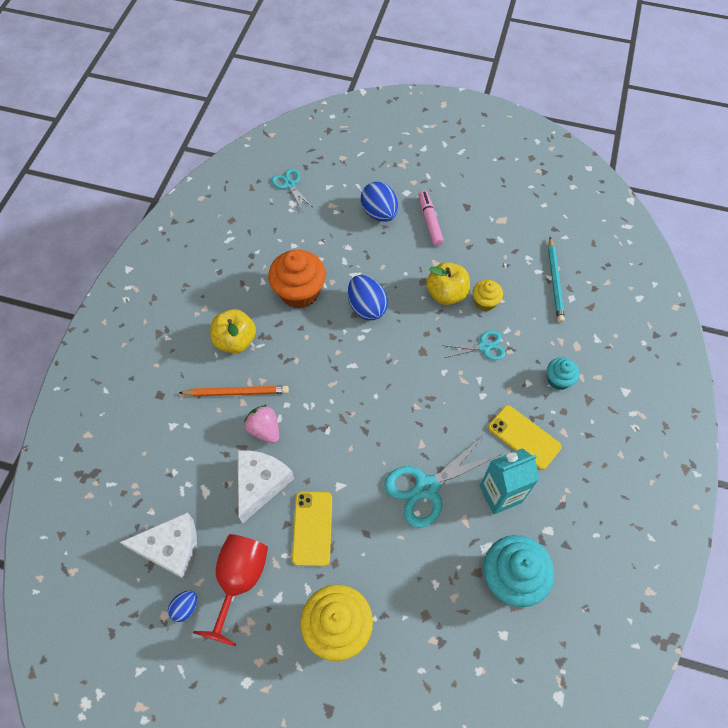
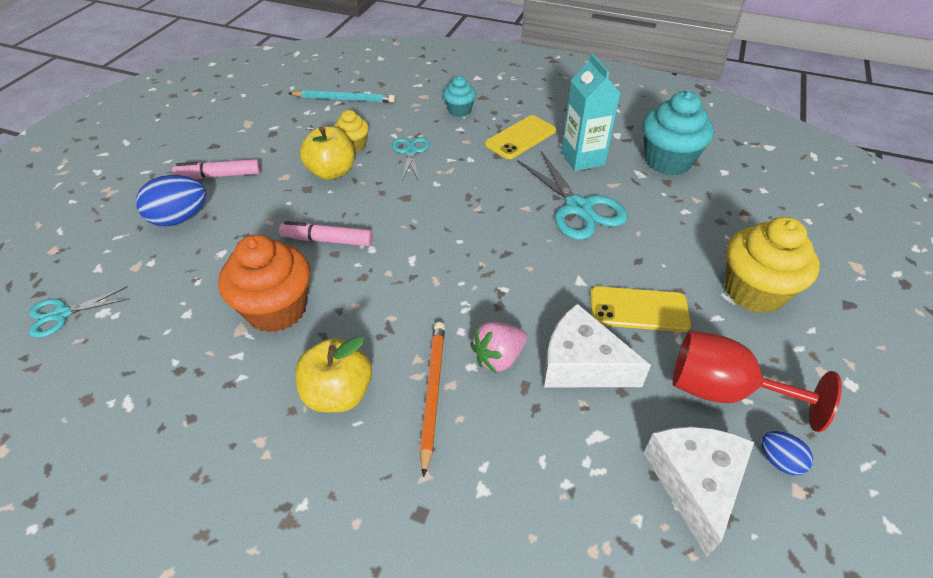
camera: 85 degrees left, 15 degrees down
blue egg [348,275,388,321] -> pink marker [279,221,373,246]

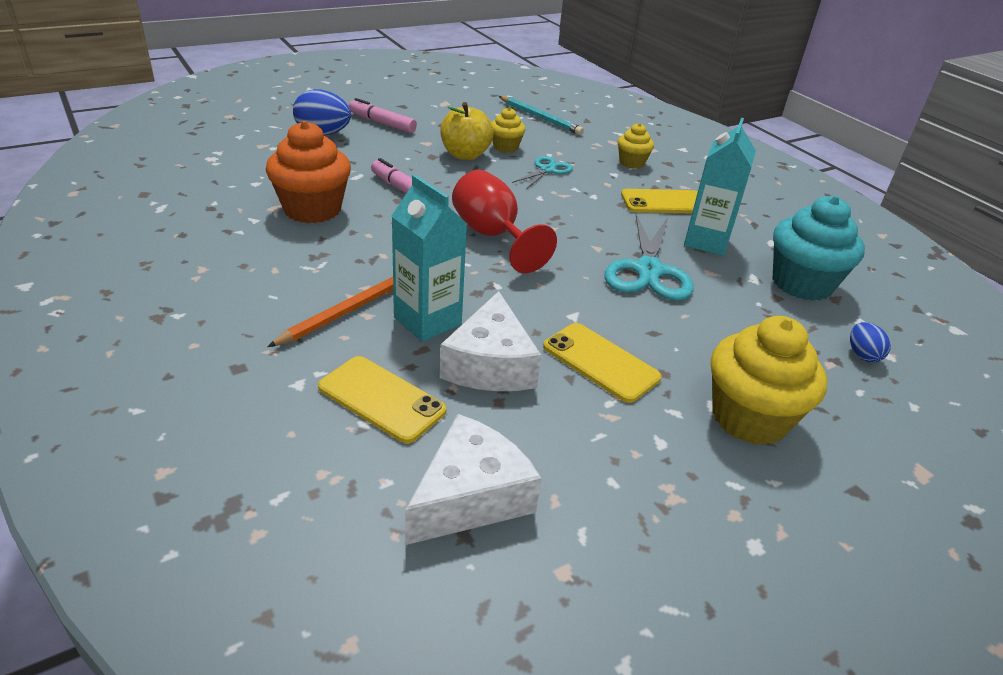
camera: 35 degrees right, 10 degrees down
turquoise scissors [29,286,129,338] -> none
yellow apple [295,336,372,412] -> none
turquoise cupcake [443,76,476,117] -> yellow cupcake [618,123,654,169]
pink strawberry [471,321,527,373] -> turquoise carton [392,175,467,342]
white cheese [544,304,651,388] -> white cheese turned 150 degrees counterclockwise [440,291,541,391]
red goblet [673,330,842,432] -> red goblet moved to [452,170,557,273]
blue egg [761,431,813,475] -> blue egg moved to [850,322,891,362]
none -> yellow phone [318,356,447,443]

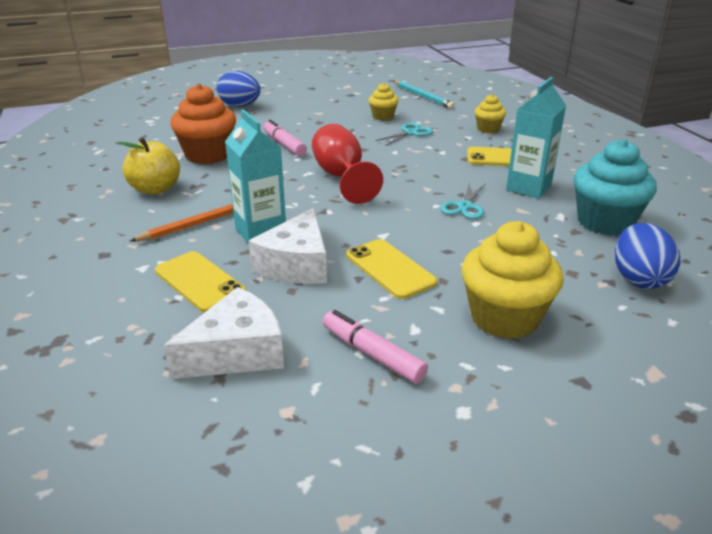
camera: 15 degrees right, 5 degrees down
pink marker [348,98,417,133] -> pink marker moved to [323,310,428,383]
yellow apple [440,102,494,160] -> yellow apple moved to [118,137,180,195]
turquoise scissors [604,214,694,301] -> turquoise scissors [441,182,486,219], size x0.57
blue egg [850,322,891,362] -> blue egg [615,223,680,289], size x1.84

